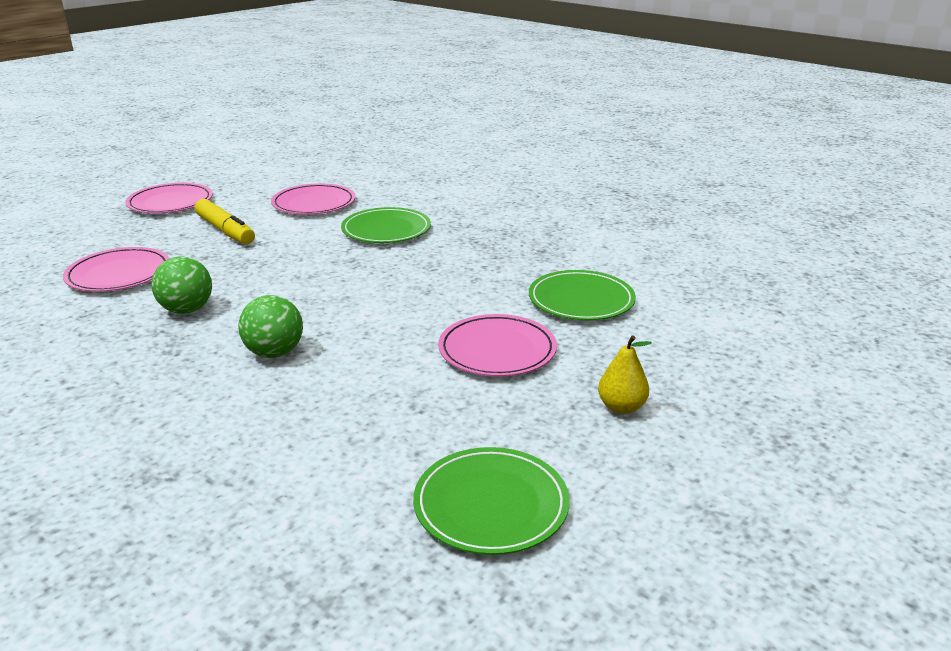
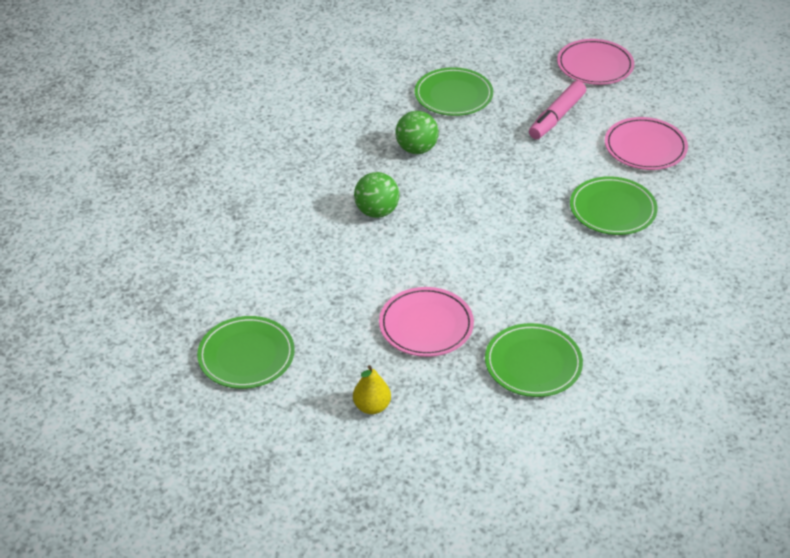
camera: 75 degrees right, 15 degrees up
pink plate [63,247,170,292] -> green plate [415,67,493,116]
yellow marker [195,199,255,244] -> pink marker [529,81,586,140]

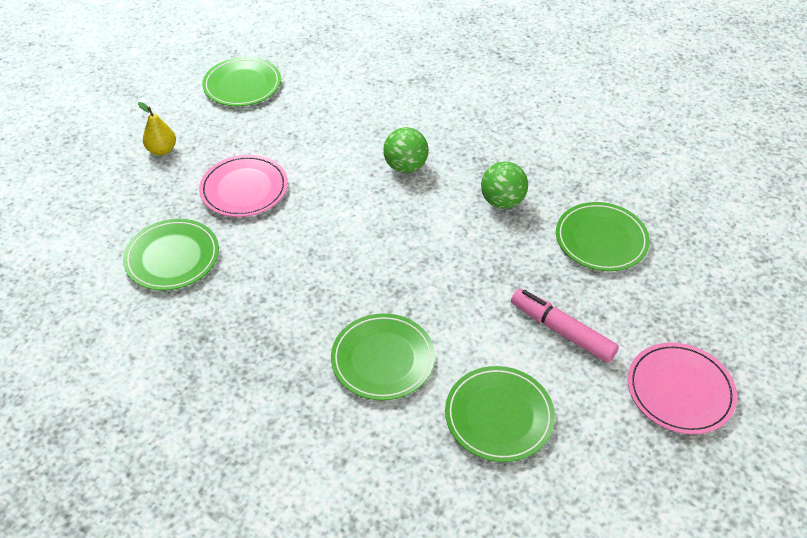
camera: 95 degrees right, 5 degrees up
pink plate [605,117,688,170] -> green plate [445,366,555,462]

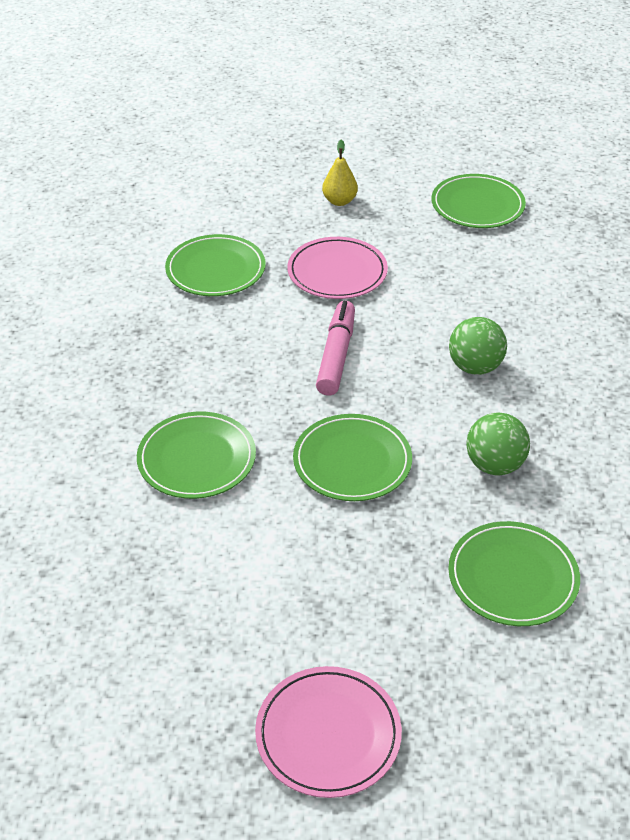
camera: 60 degrees right, 5 degrees down
green plate [445,366,555,462] -> green plate moved to [293,414,412,501]
pink marker [511,288,619,363] -> pink marker moved to [316,301,355,395]

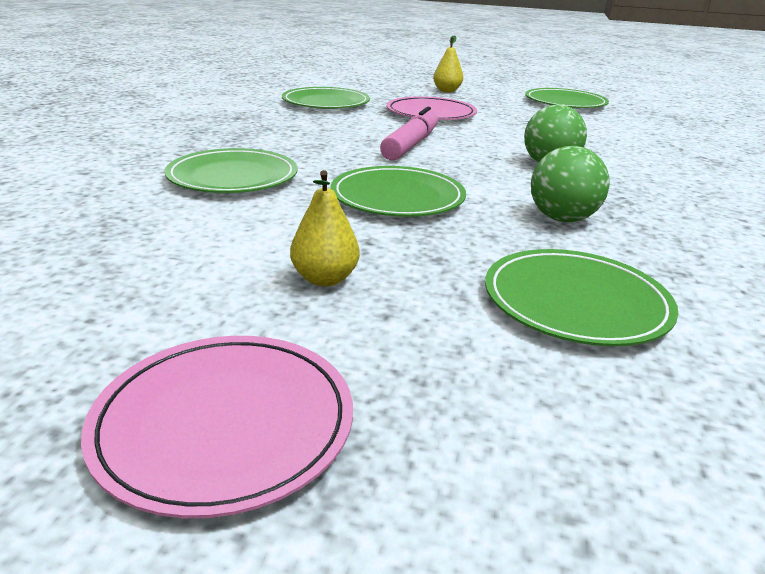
camera: 10 degrees right, 15 degrees down
none -> yellow pear [290,170,360,286]

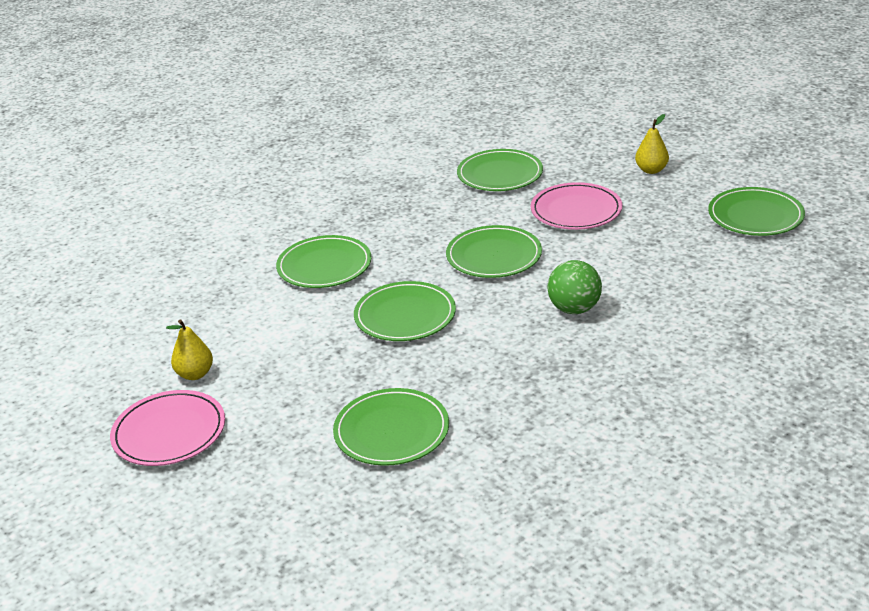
camera: 40 degrees right, 5 degrees up
yellow pear [290,170,360,286] -> yellow pear moved to [166,320,213,380]
pink marker [380,107,438,161] -> green plate [446,225,542,278]
green ball [531,146,610,222] -> none

